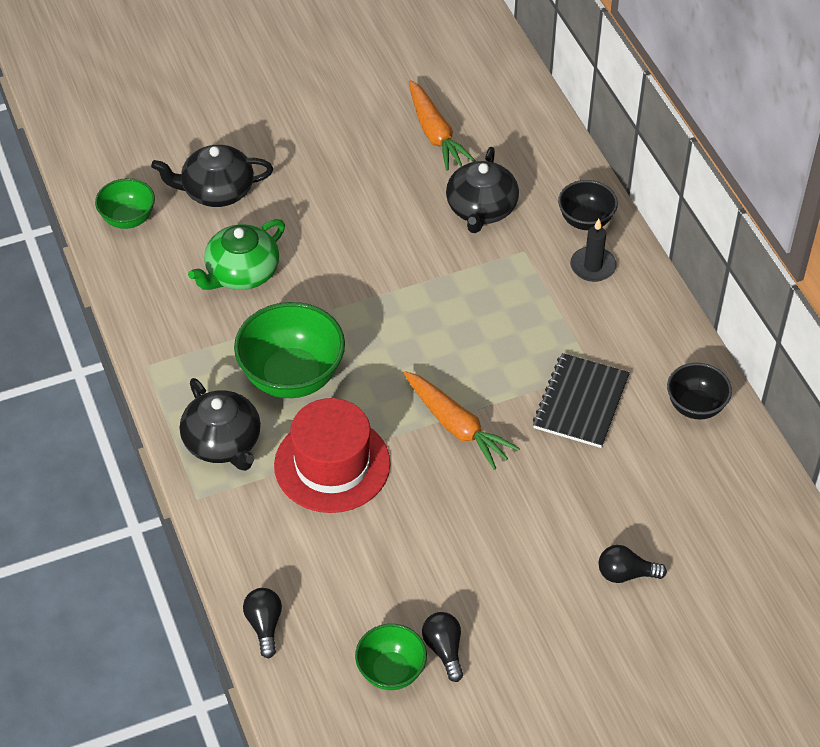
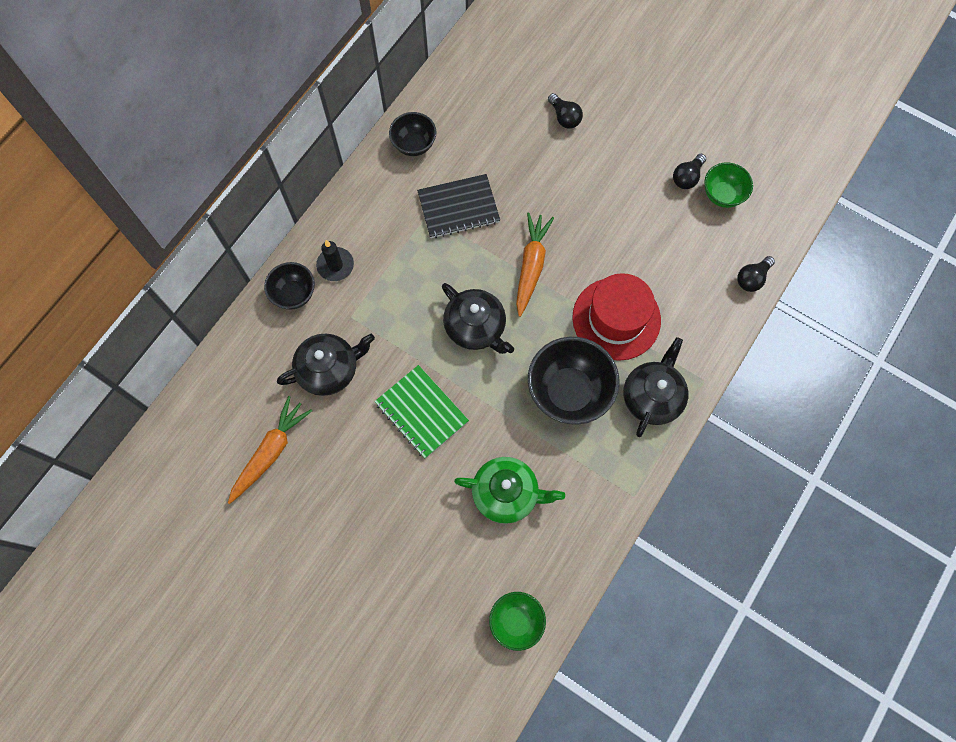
camera: 125 degrees left, 20 degrees up
black teapot [151,145,273,207] -> black teapot moved to [442,283,514,354]
green bowl [234,302,345,398] -> black bowl [528,337,620,425]
none -> green notebook [375,365,469,459]

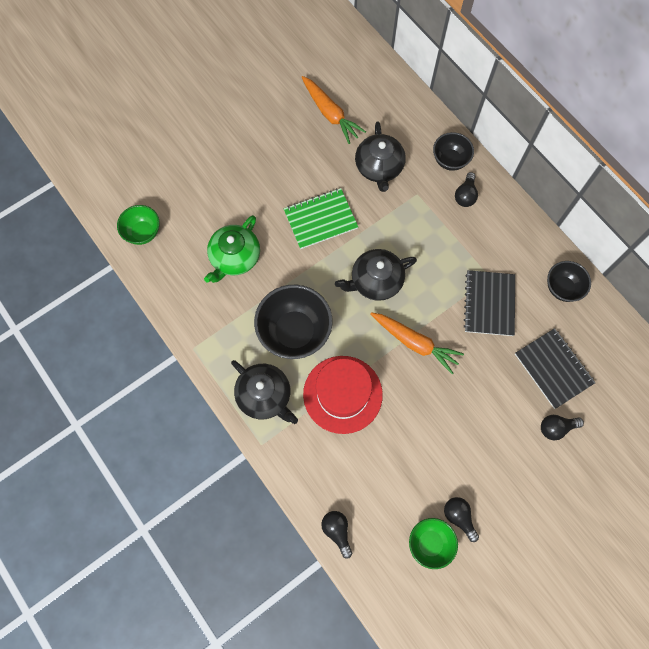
camera: 110 degrees right, 0 degrees up
black candle [316,240,354,281] -> black light bulb [455,172,478,207]
none -> black notebook [515,328,596,409]

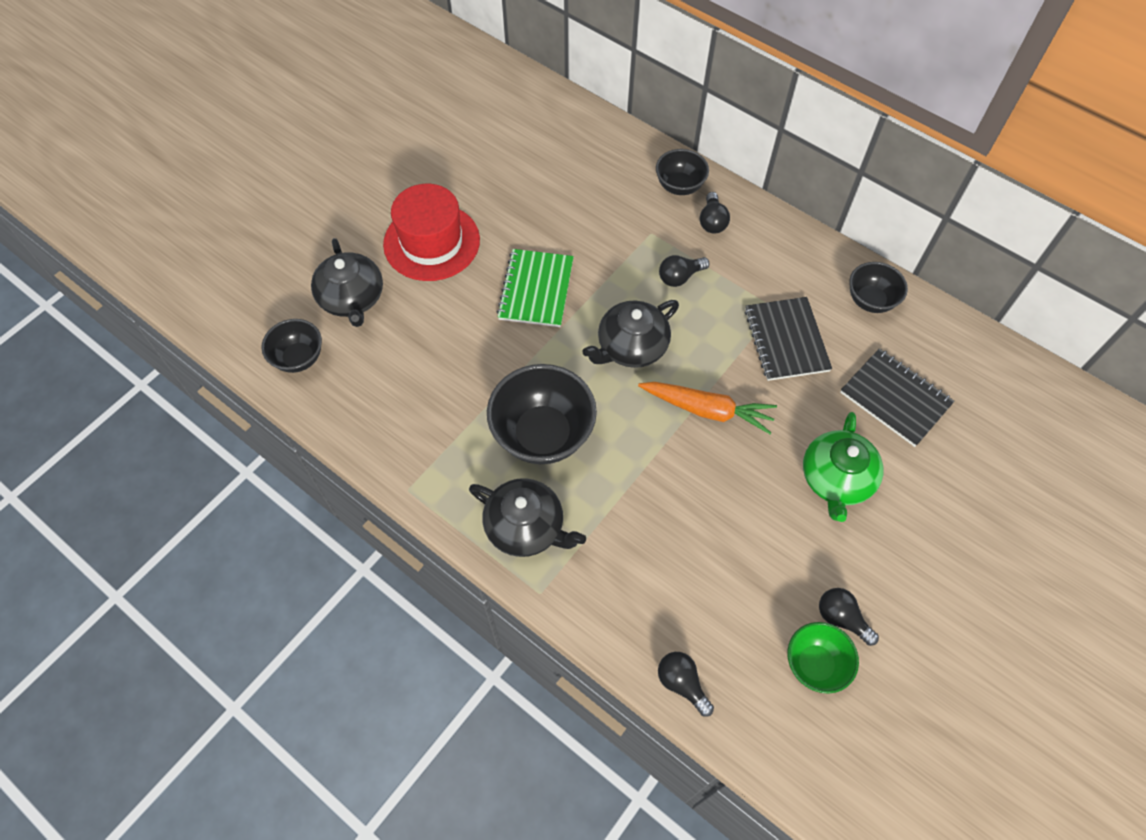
camera: 15 degrees left, 10 degrees down
green bowl [117,205,160,245] -> black bowl [261,319,322,373]
green teapot [204,215,260,283] -> green teapot moved to [803,412,883,522]
green notebook [284,188,358,249] -> green notebook turned 45 degrees counterclockwise [497,249,574,327]
orange carrot [302,76,366,144] -> none
red hat [303,356,383,434] -> red hat moved to [383,184,480,281]
black teapot [355,121,406,192] -> black teapot moved to [311,238,383,327]
black light bulb [541,415,584,440] -> black light bulb moved to [659,255,709,287]

